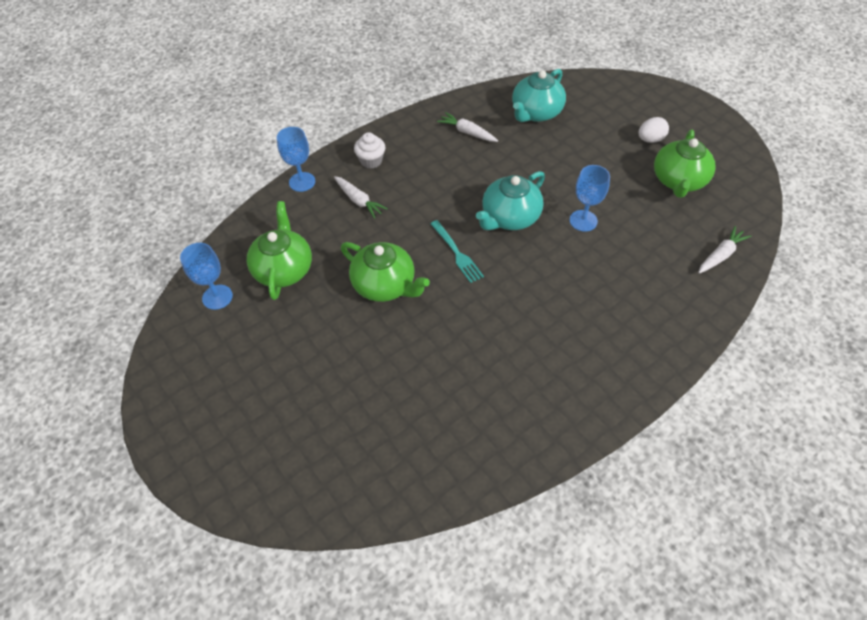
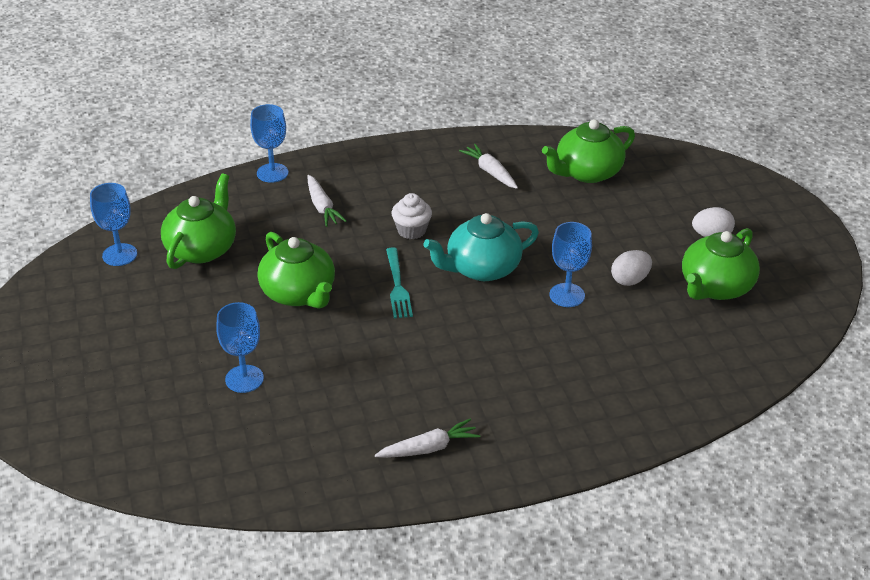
camera: 20 degrees right, 15 degrees down
white cupcake [354,132,385,169] -> white cupcake moved to [392,193,432,239]
turquoise teapot [512,69,566,122] -> green teapot [542,119,635,183]
white carrot [698,226,751,274] -> white carrot moved to [375,419,480,458]
none -> blue goblet [216,302,264,393]
none -> white egg [611,250,652,286]

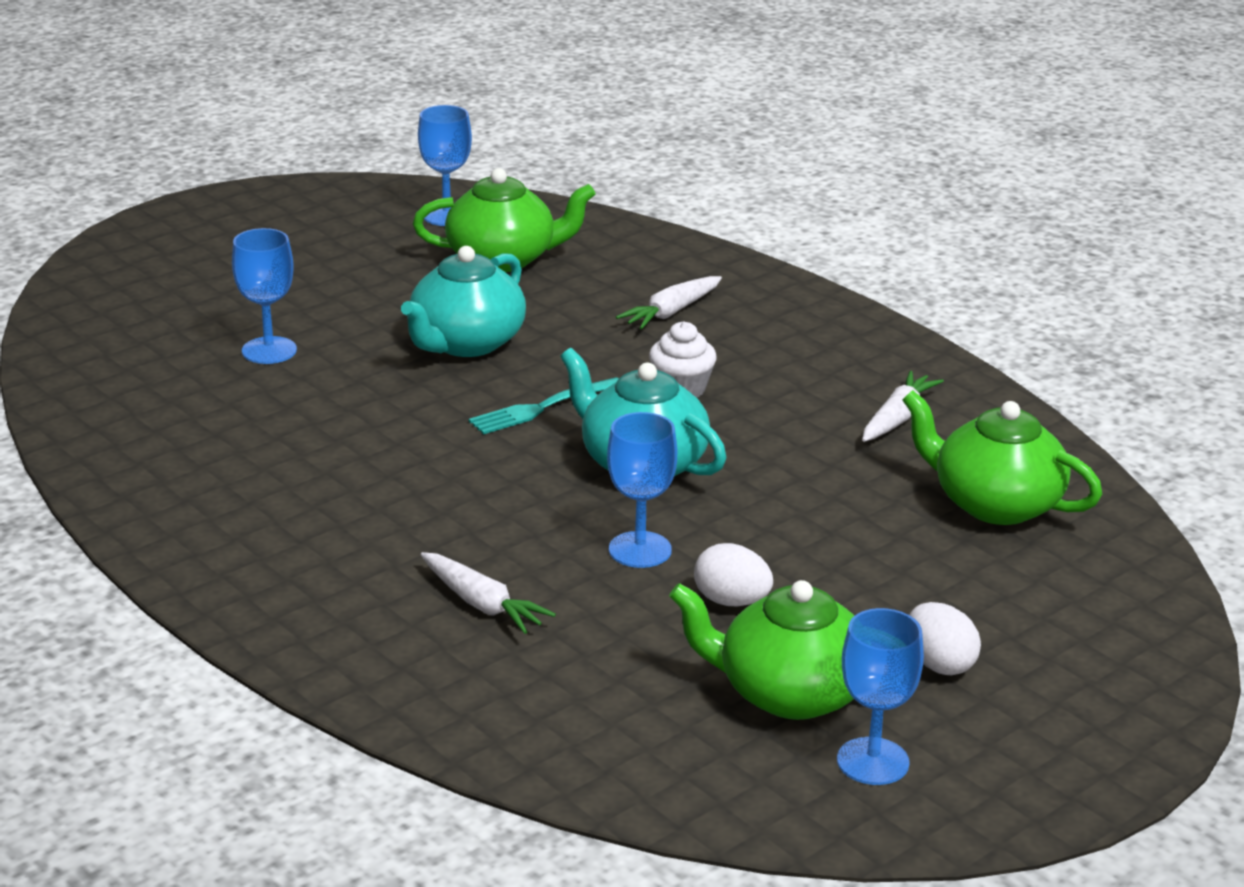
camera: 65 degrees right, 10 degrees down
blue goblet [250,104,289,183] -> blue goblet moved to [837,608,924,785]
green teapot [258,232,335,309] -> turquoise teapot [401,246,526,357]
white carrot [375,419,480,458] -> white carrot moved to [421,552,556,634]

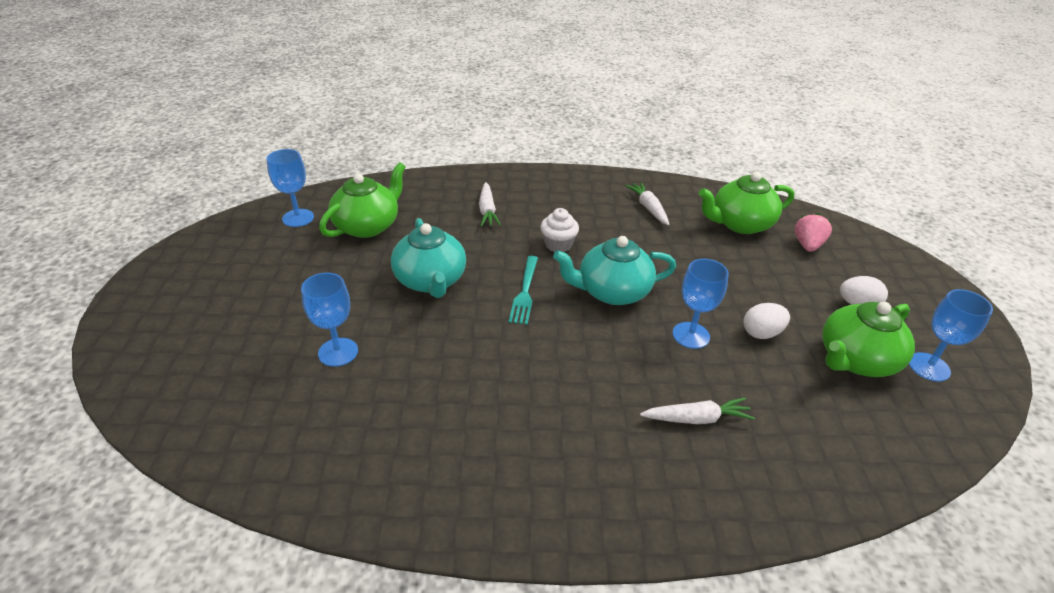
camera: 50 degrees left, 10 degrees up
none -> pink strawberry [795,213,832,252]

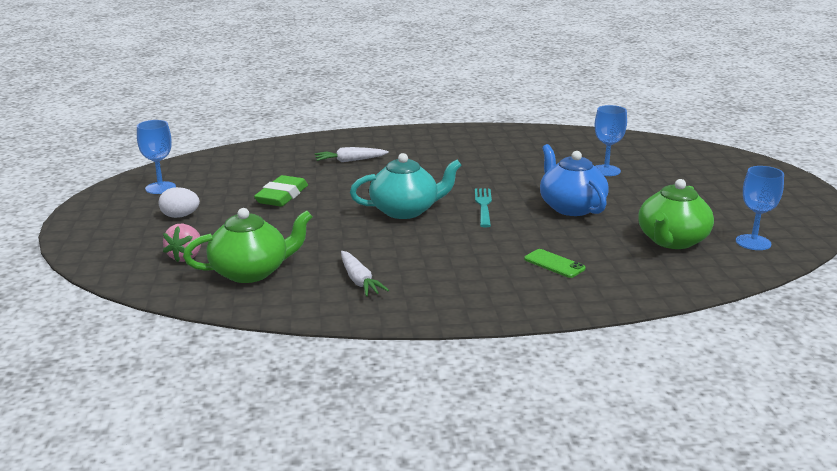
camera: 175 degrees right, 15 degrees down
turquoise teapot [391,218,466,298] -> blue teapot [540,144,609,216]
white carrot [479,182,501,227] -> green phone [524,249,586,278]
white cupcake [540,208,579,252] -> none
blue goblet [673,259,729,349] -> none
white egg [743,303,790,339] -> green eraser [254,175,308,207]
green teapot [822,302,915,377] -> none

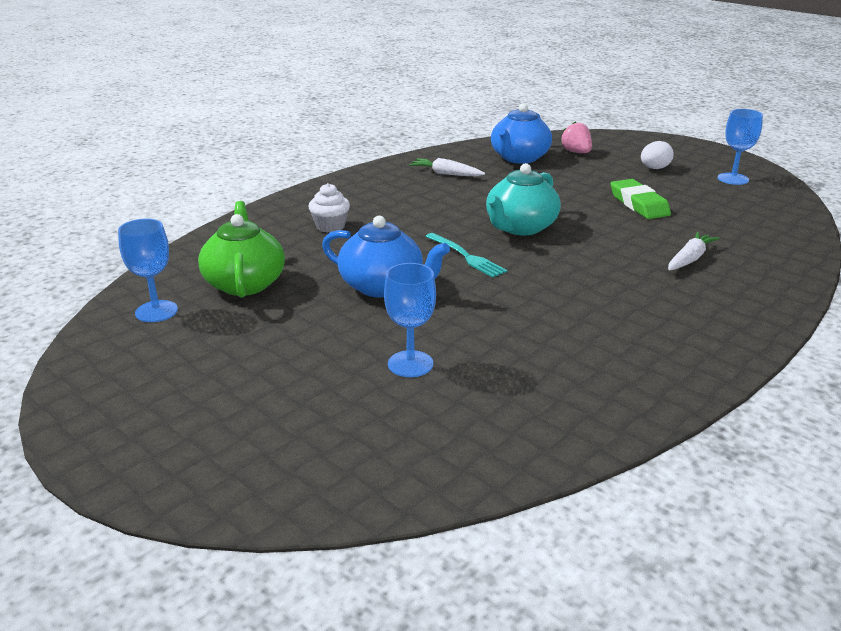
camera: 140 degrees right, 5 degrees up
green teapot [183,208,312,283] -> blue teapot [491,103,552,164]
green phone [524,249,586,278] -> white cupcake [309,183,350,233]

